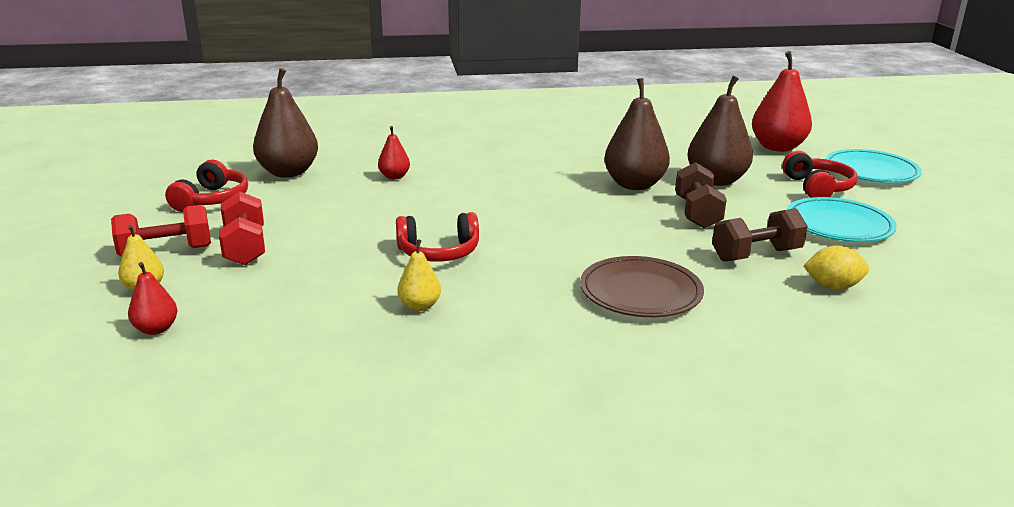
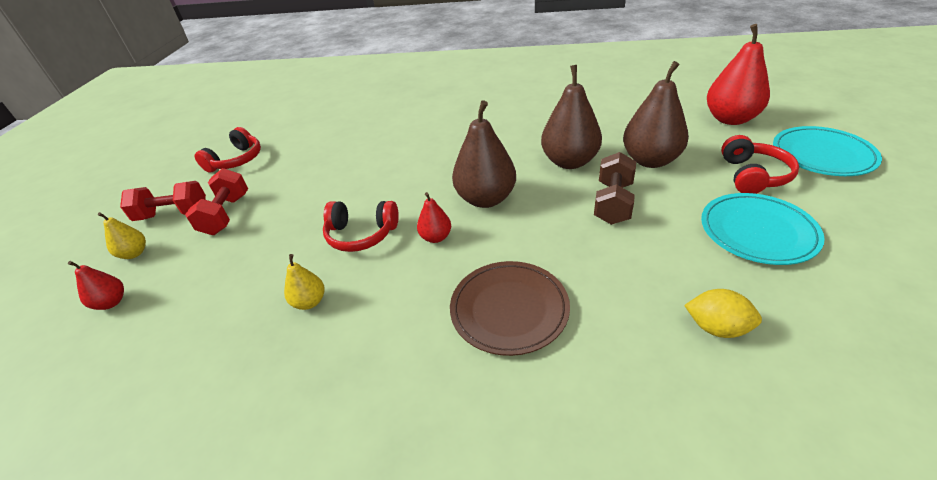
camera: 20 degrees right, 15 degrees up
brown pear [253,68,318,178] -> brown pear moved to [452,101,516,208]
red pear [378,126,410,180] -> red pear moved to [417,192,451,243]
brown dumbbell [712,208,808,262] -> none

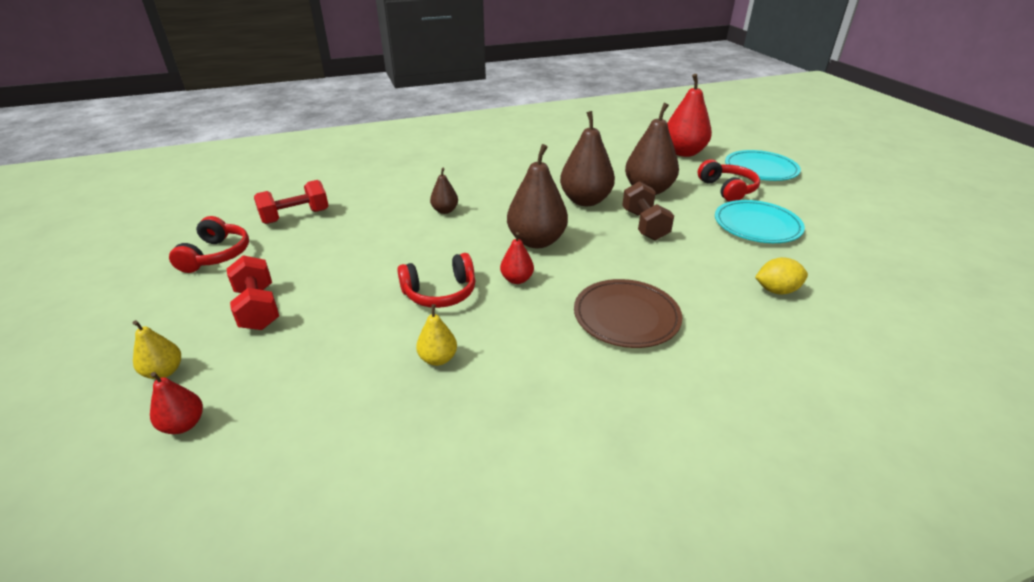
camera: 30 degrees left, 5 degrees down
red dumbbell [120,181,206,221] -> red dumbbell moved to [254,180,329,224]
none -> brown pear [430,168,458,214]

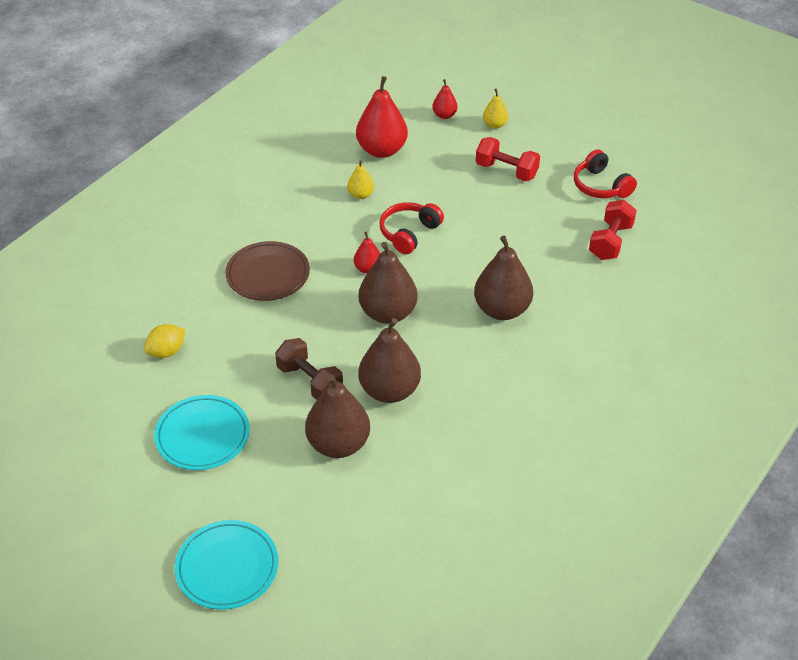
camera: 145 degrees right, 10 degrees up
brown pear [430,168,458,214] -> brown pear [474,236,533,320], size x1.98
red pear [667,74,712,157] -> red pear moved to [356,76,408,158]
red headphones [698,160,760,202] -> none

